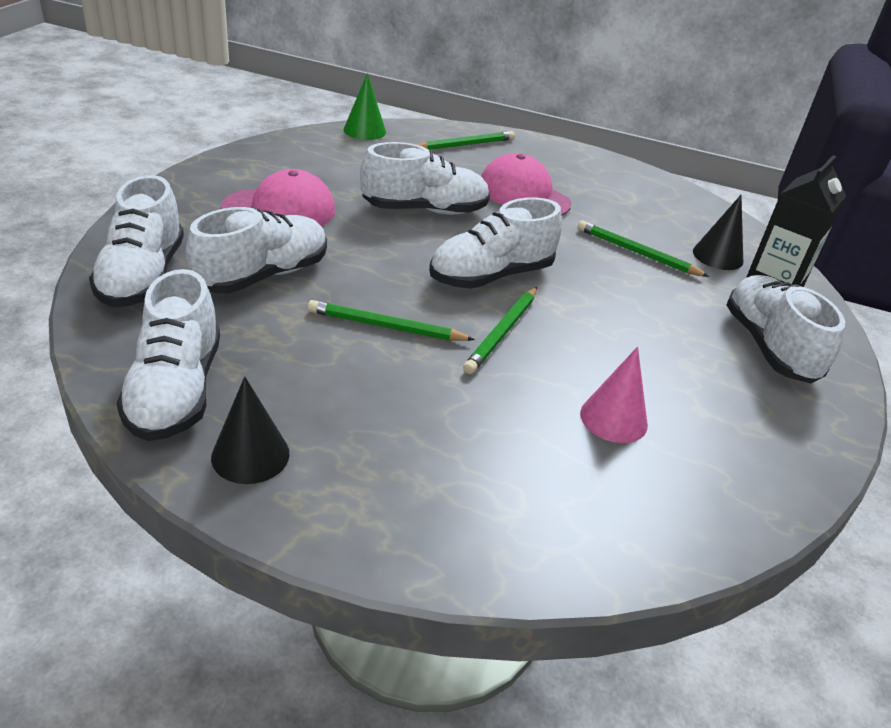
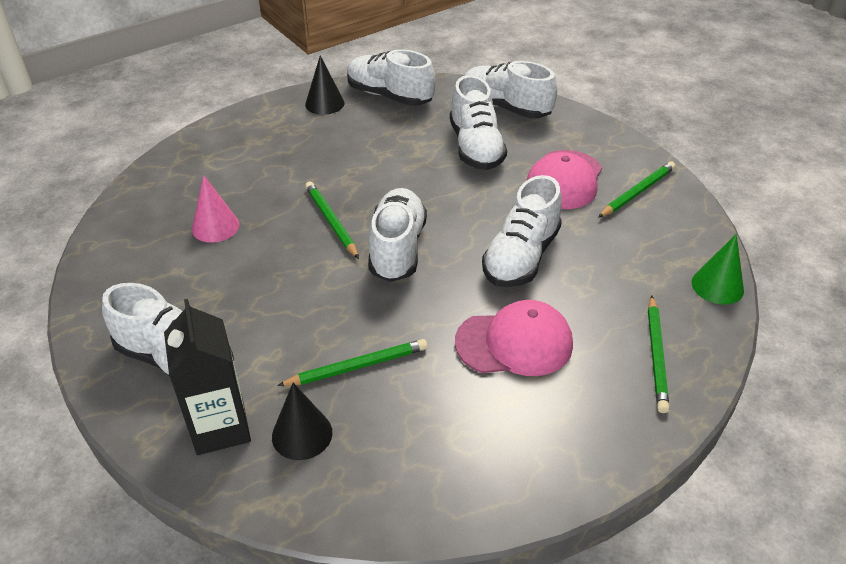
camera: 130 degrees right, 5 degrees up
green pencil [308,300,475,341] -> green pencil moved to [598,161,676,218]

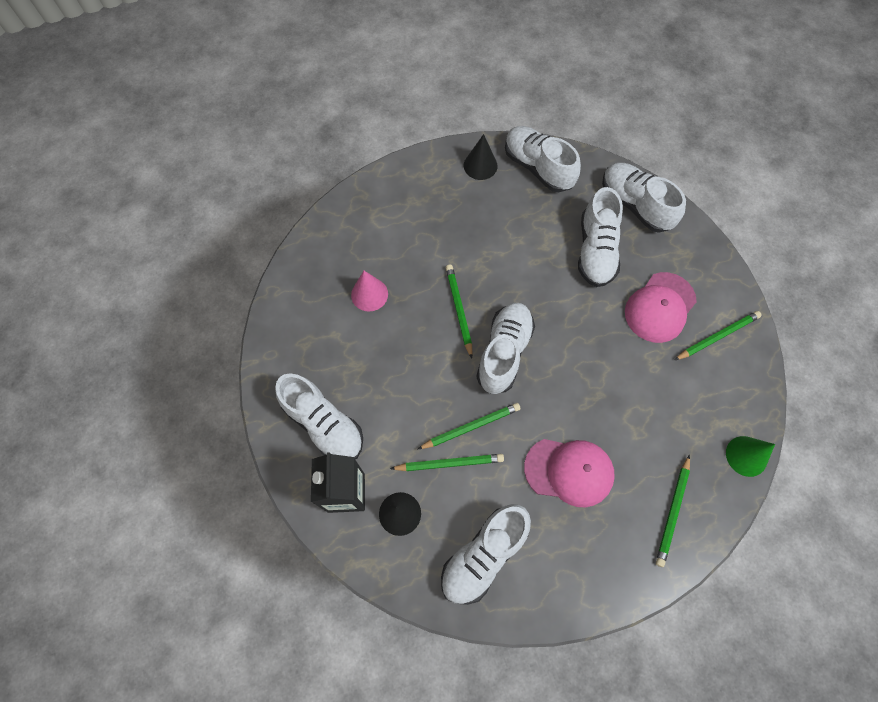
camera: 15 degrees right, 25 degrees up
white shoe [482,175,562,287] -> white shoe moved to [441,504,531,605]
none -> green pencil [418,403,520,449]

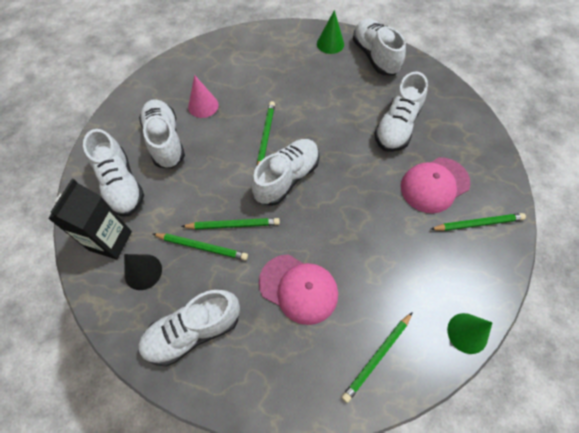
camera: 20 degrees right, 5 degrees down
black cone [464,134,497,180] -> green cone [317,10,344,54]
white shoe [602,163,686,233] -> white shoe moved to [139,99,185,168]

